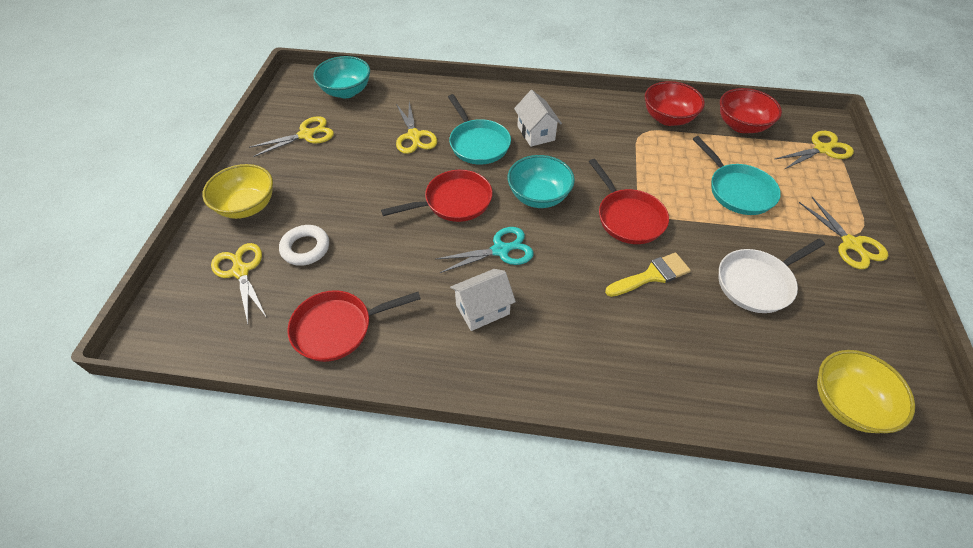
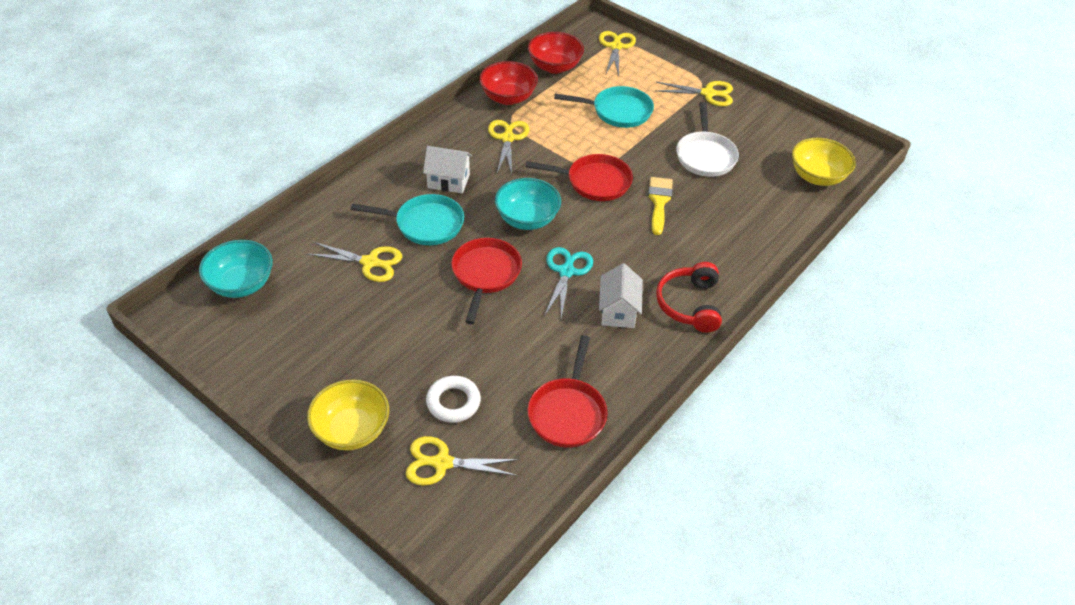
camera: 60 degrees left, 5 degrees down
yellow scissors [249,116,334,157] -> yellow scissors moved to [488,120,529,175]
none -> red headphones [656,262,722,333]

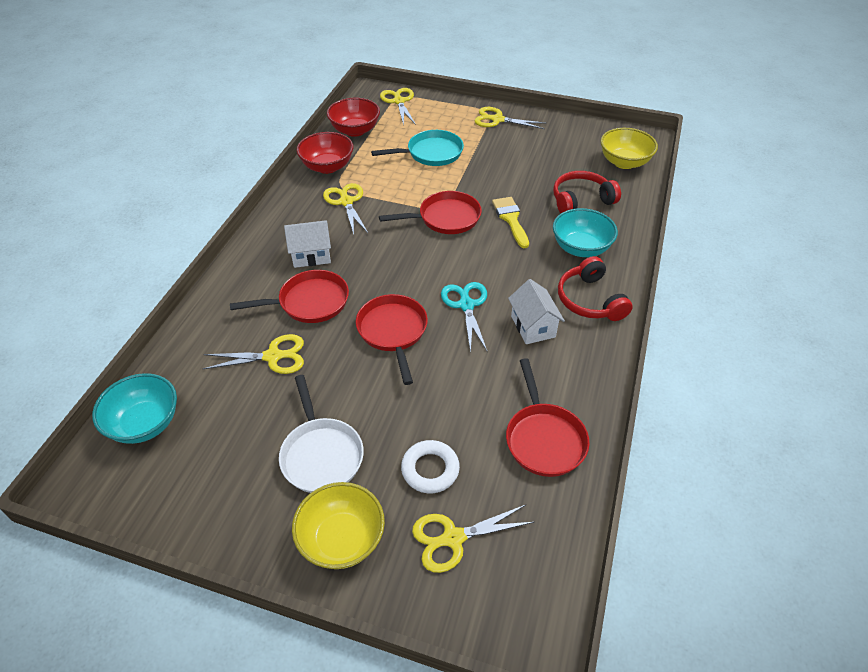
camera: 20 degrees left, 0 degrees up
turquoise pan [351,194,464,245] -> red pan [230,270,349,323]
turquoise bowl [495,178,561,230] -> turquoise bowl moved to [553,208,618,257]
yellow scissors [655,81,733,106] -> yellow scissors turned 150 degrees counterclockwise [474,107,547,129]
white pan [676,102,739,177] -> white pan moved to [279,375,364,493]
none -> red headphones [553,171,621,214]

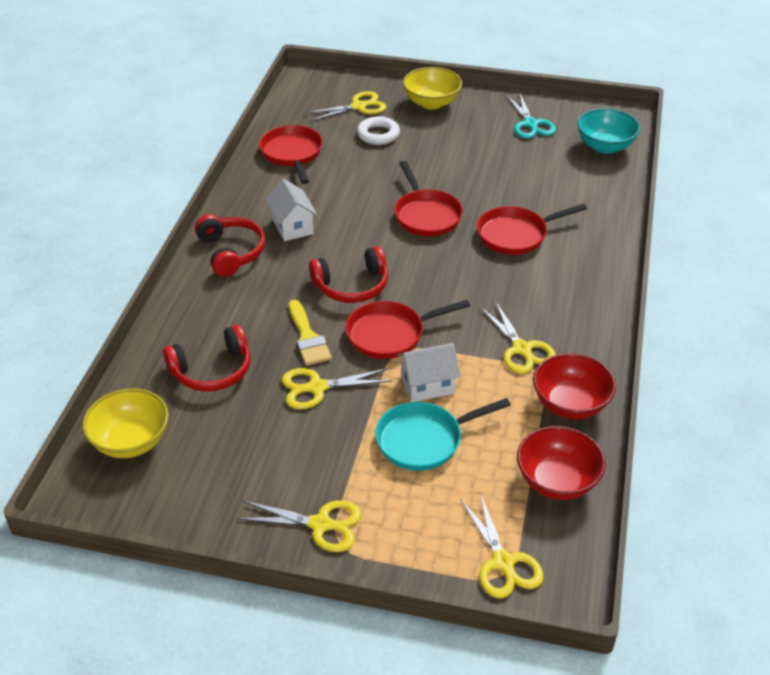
camera: 175 degrees right, 5 degrees down
yellow scissors [203,334,304,374] -> yellow scissors moved to [282,368,392,409]
white pan [279,375,364,493] -> none
white house [284,220,331,268] -> white house moved to [397,343,460,402]
turquoise scissors [441,282,487,353] -> turquoise scissors moved to [506,94,556,139]
turquoise bowl [553,208,618,257] -> none
none -> red headphones [309,246,388,303]

